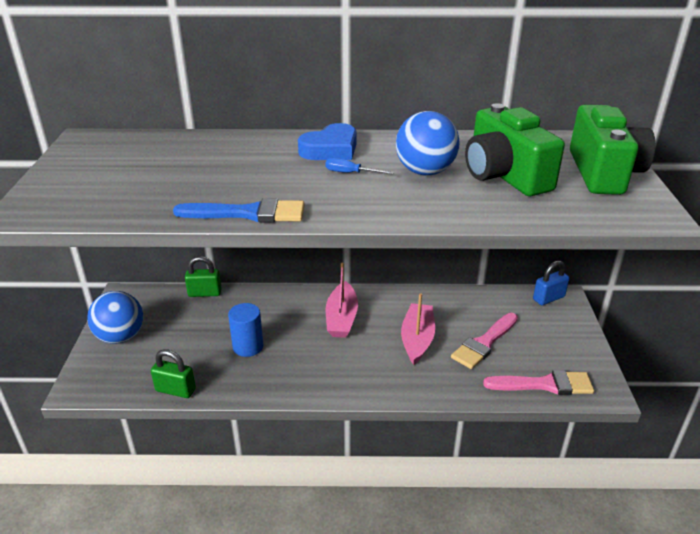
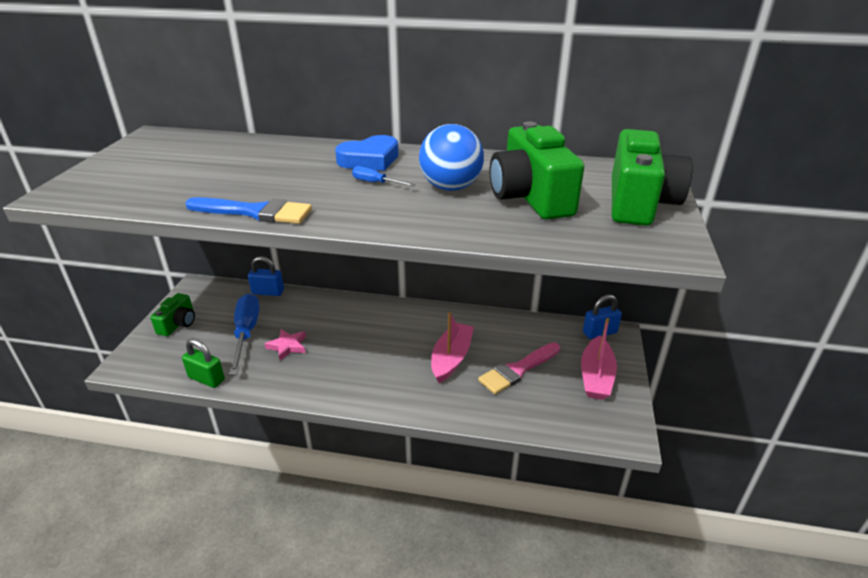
camera: 10 degrees right, 0 degrees up
blue ball [87,291,143,344] -> green camera [150,293,195,336]
green padlock [185,256,222,297] -> blue padlock [248,256,284,296]
blue cylinder [228,303,263,357] -> pink star [264,329,306,361]
pink boat [326,262,358,338] -> pink boat moved to [581,318,617,400]
pink brush [483,370,594,395] -> none
none -> blue screwdriver [229,294,260,375]

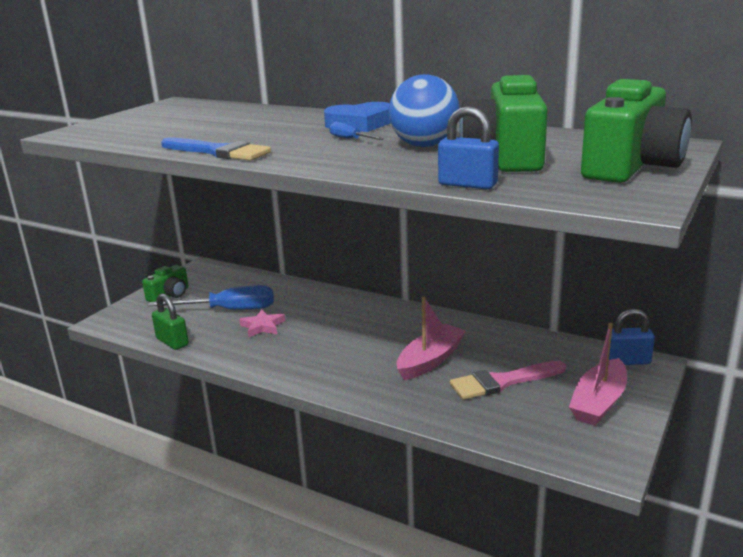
camera: 20 degrees right, 10 degrees down
blue screwdriver [229,294,260,375] -> blue screwdriver turned 75 degrees clockwise [148,285,274,310]
blue padlock [248,256,284,296] -> blue padlock moved to [438,106,499,189]

